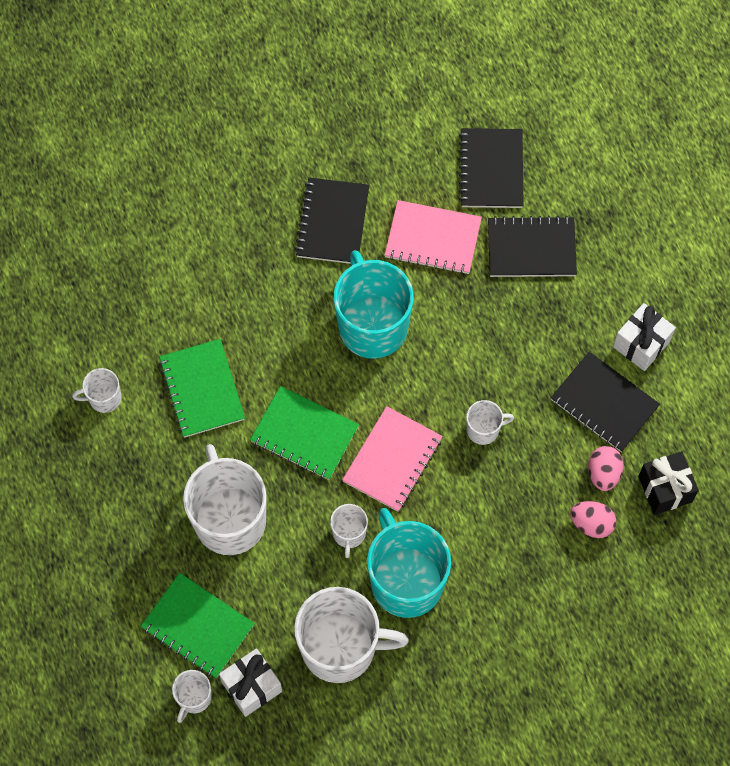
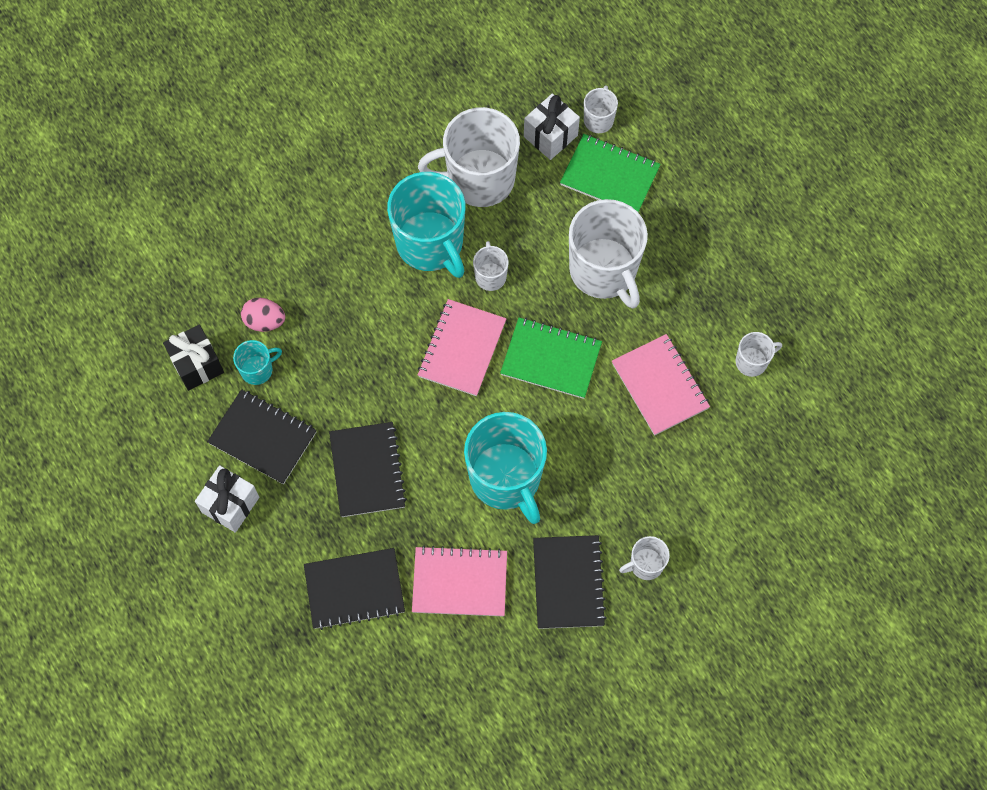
camera: 170 degrees right, 0 degrees up
green notebook [159,339,245,438] -> pink notebook [612,334,710,436]
black notebook [459,128,524,208] -> black notebook moved to [329,422,407,517]
white mug [466,400,514,445] -> white mug moved to [619,536,670,580]
pink egg [588,446,623,491] -> turquoise mug [233,340,282,385]

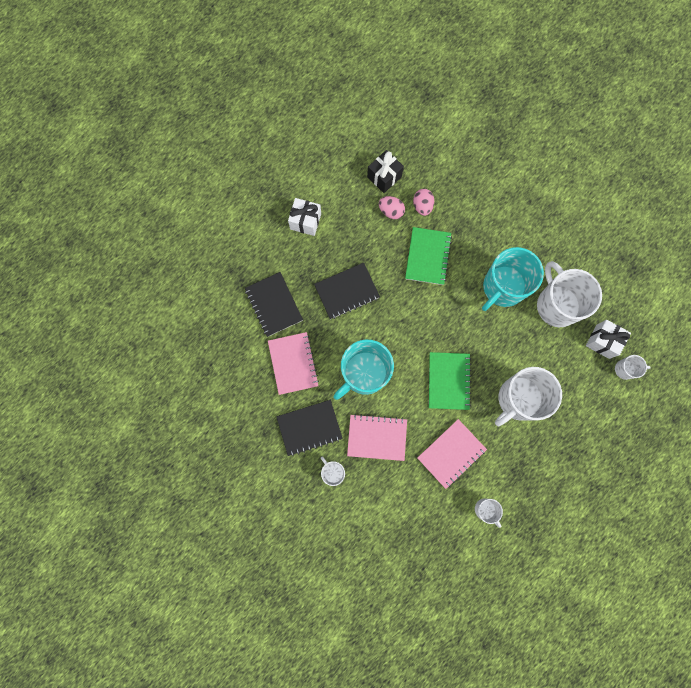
camera: 75 degrees right, 10 degrees up
black notebook [207,389,317,484] -> none
turquoise mug [233,340,282,385] -> pink egg [379,196,405,219]
pink notebook [418,299,506,396] -> pink notebook moved to [347,414,407,461]
white mug [473,241,509,291] -> none
green notebook [560,134,661,212] -> green notebook moved to [405,227,452,285]

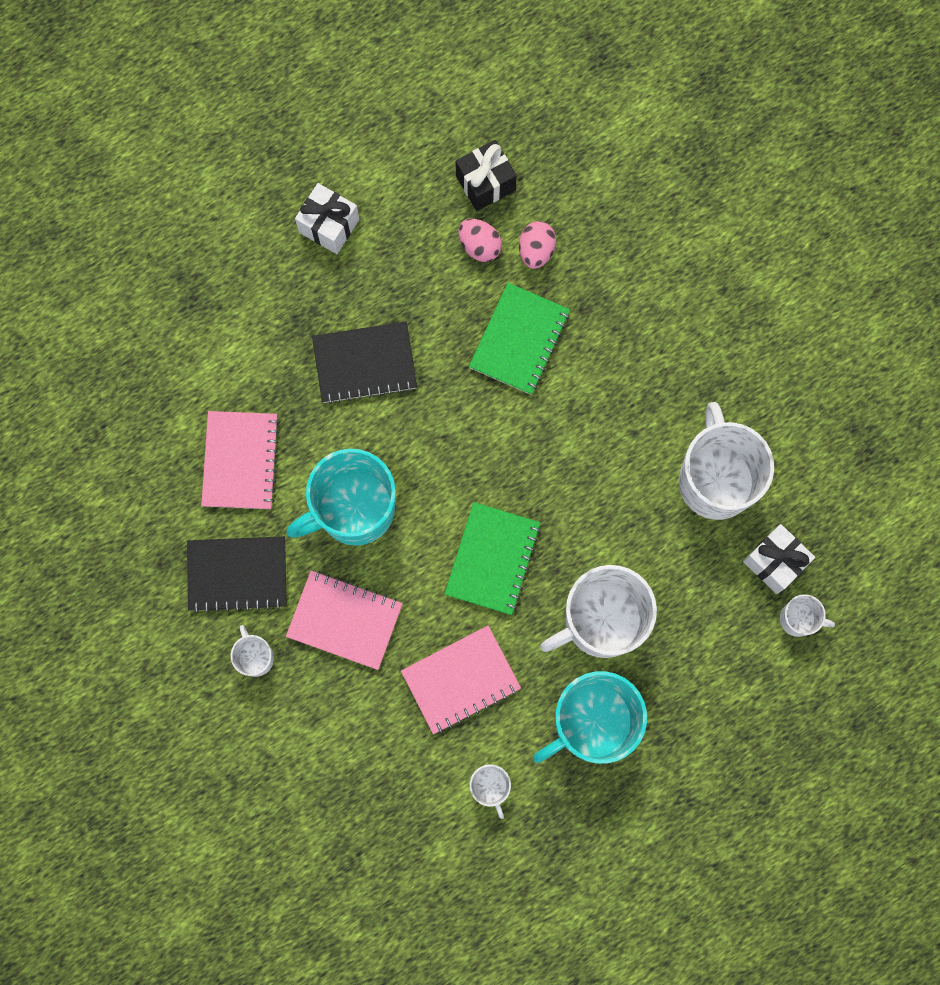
camera: 15 degrees right, 0 degrees up
black notebook [245,272,303,337] -> none
turquoise mug [482,247,544,311] -> turquoise mug moved to [533,671,647,764]

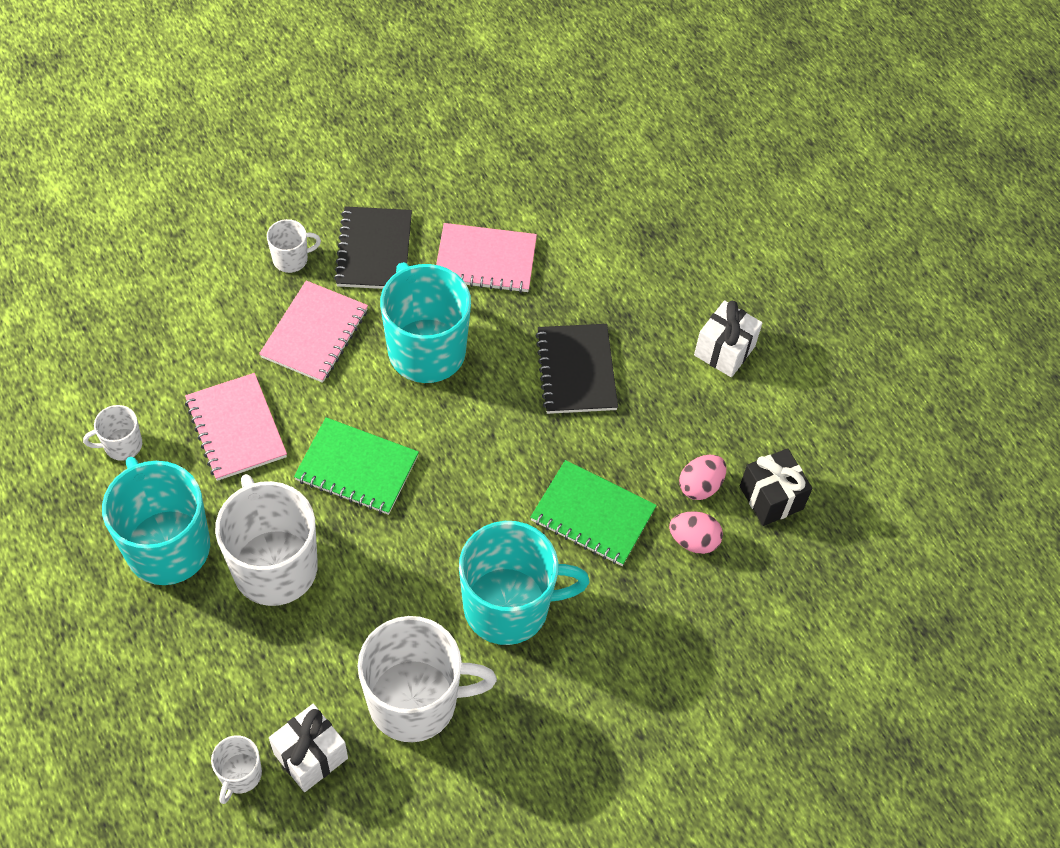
camera: 90 degrees right, 20 degrees down
none -> turquoise mug [459,521,590,645]

